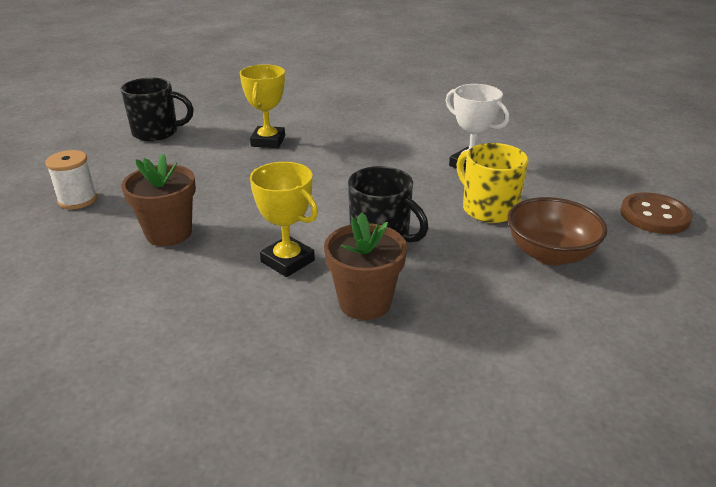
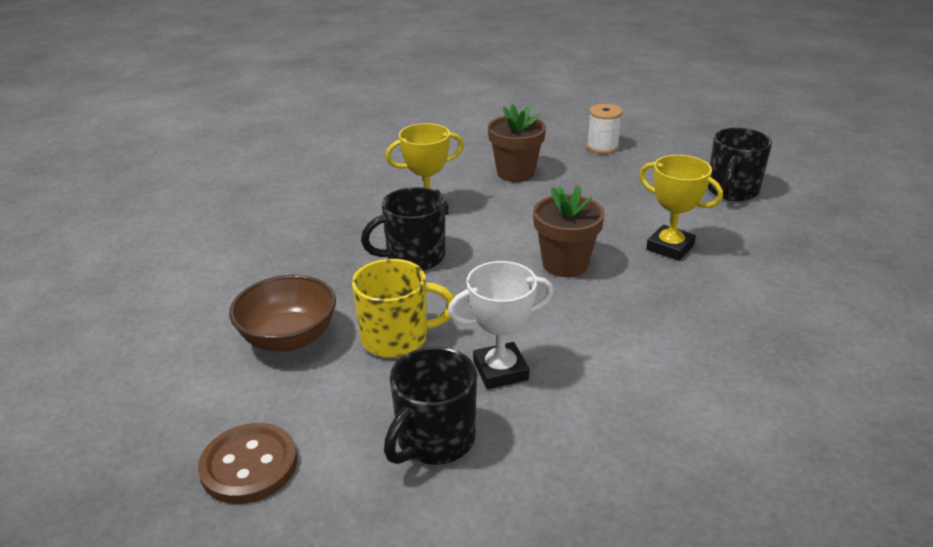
camera: 120 degrees right, 0 degrees up
brown flower pot [324,212,407,320] -> brown flower pot moved to [533,186,605,277]
none -> black mug [384,347,477,465]

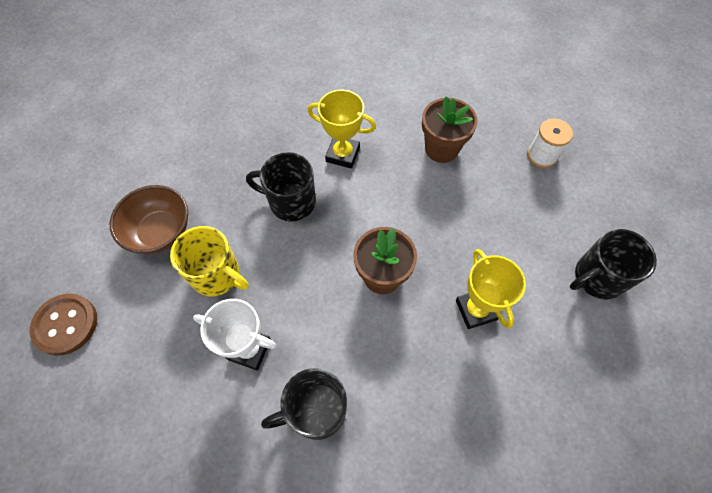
camera: 35 degrees right, 30 degrees up
black mug [384,347,477,465] -> black mug moved to [261,368,347,440]

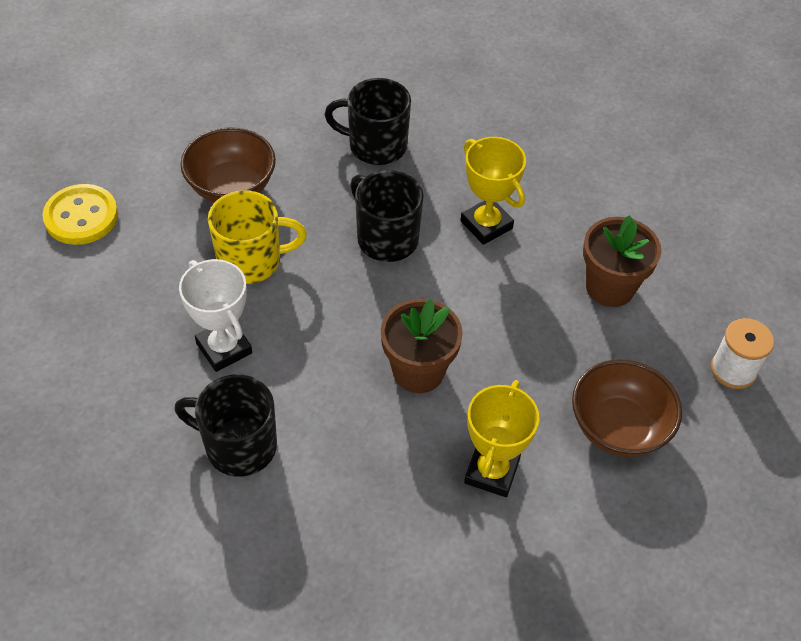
camera: 35 degrees right, 10 degrees down
brown button [30,294,97,355] -> yellow button [42,184,118,245]
yellow mug [170,226,249,296] -> yellow mug turned 75 degrees counterclockwise [208,191,307,284]
black mug [570,229,657,300] -> black mug moved to [324,78,411,165]
none -> brown bowl [572,359,682,457]

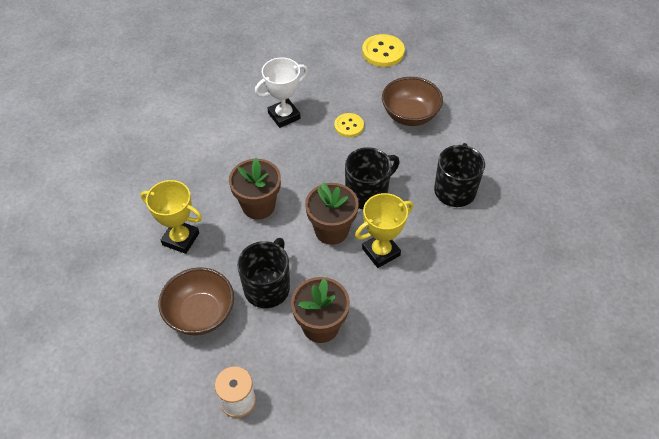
camera: 95 degrees right, 0 degrees up
black mug [174,374,277,477] -> black mug moved to [237,238,290,308]
yellow mug [208,191,307,284] -> yellow button [334,113,364,137]
none -> brown flower pot [305,182,359,245]

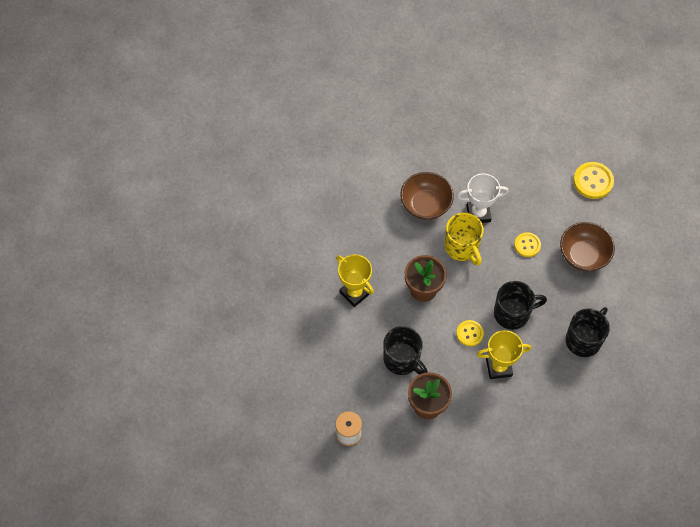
camera: 25 degrees right, 10 degrees up
brown bowl [159,267,234,335] -> brown bowl moved to [400,172,454,220]
black mug [237,238,290,308] -> black mug turned 90 degrees clockwise [383,326,428,375]
brown flower pot [305,182,359,245] -> yellow button [456,320,484,346]
none -> yellow mug [444,213,484,266]

